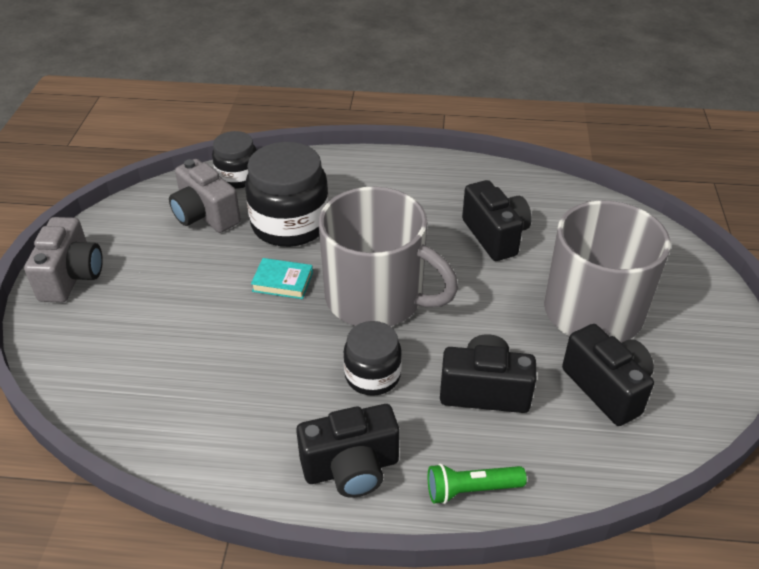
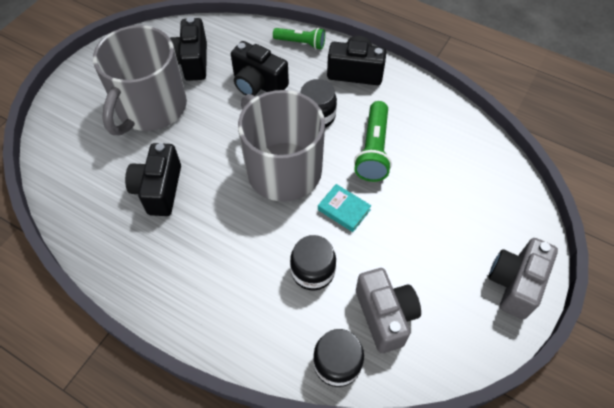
camera: 155 degrees left, 15 degrees up
black jar [245,142,329,247] -> black jar [290,235,336,291], size x0.59
none -> green flashlight [354,101,392,182]

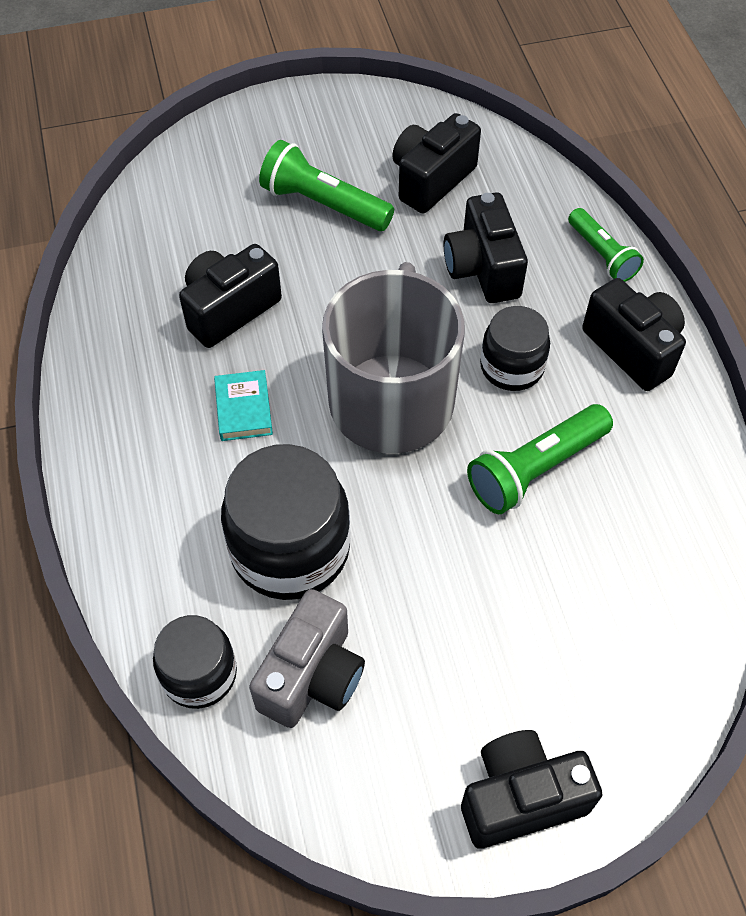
camera: 45 degrees right, 0 degrees up
grey mug [93,25,187,135] -> green flashlight [259,140,394,231]
black jar [290,235,336,291] -> black jar [221,444,351,600], size x1.68
turquoise book [318,184,371,232] -> turquoise book moved to [214,370,273,441]
grey camera [489,238,558,319] -> black camera [461,730,602,849]

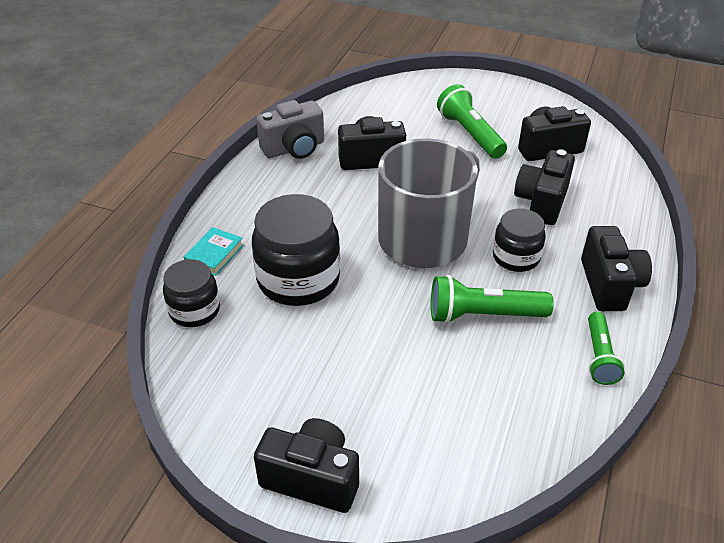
camera: 35 degrees right, 15 degrees down
turquoise book [214,370,273,441] -> turquoise book moved to [184,227,244,276]
grey camera [249,589,365,728] -> grey camera moved to [256,100,324,159]
green flashlight [568,208,644,282] -> green flashlight moved to [588,312,625,385]

